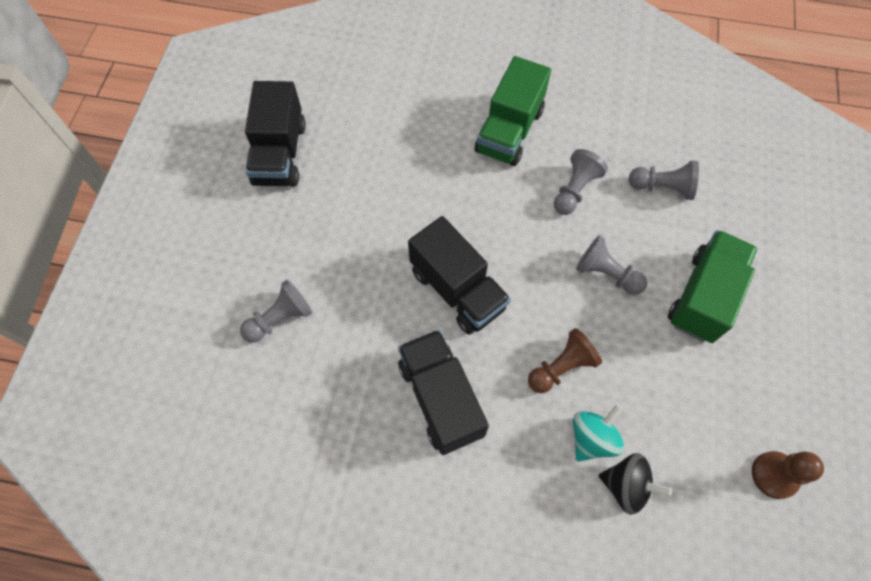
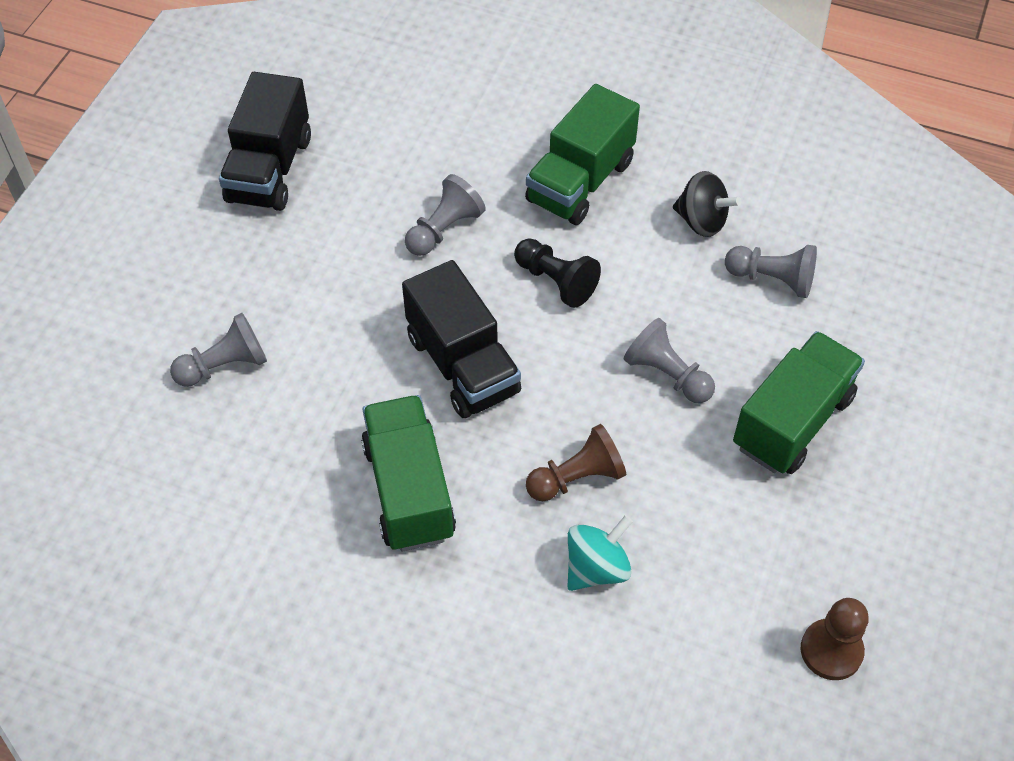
camera: 10 degrees right, 10 degrees down
black truck [398,330,489,455] -> green truck [361,395,456,551]
grey pawn [554,149,608,215] -> grey pawn moved to [405,174,486,256]
black spinning top [598,453,672,515] -> black spinning top moved to [673,171,741,237]
none -> black pawn [514,239,601,308]

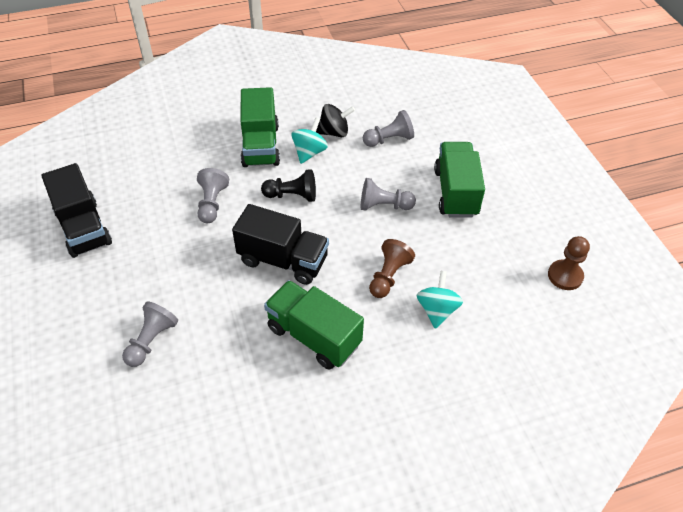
camera: 40 degrees left, 5 degrees down
none -> turquoise spinning top [292,118,328,164]

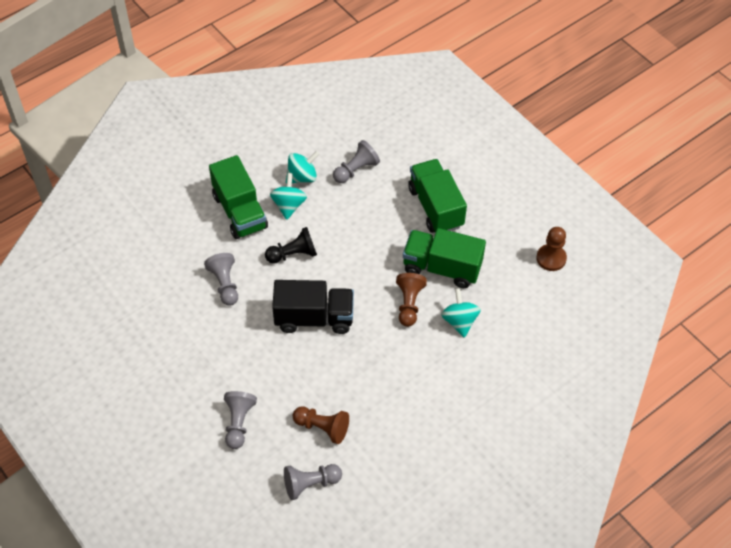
camera: 20 degrees left, 5 degrees up
black truck [42,163,112,258] -> none
green truck [264,280,364,370] -> green truck moved to [403,228,486,288]
black spinning top [316,104,355,137] -> turquoise spinning top [286,151,320,184]
grey pawn [361,178,416,210] -> grey pawn moved to [284,464,342,500]
none -> brown pawn [293,407,349,444]

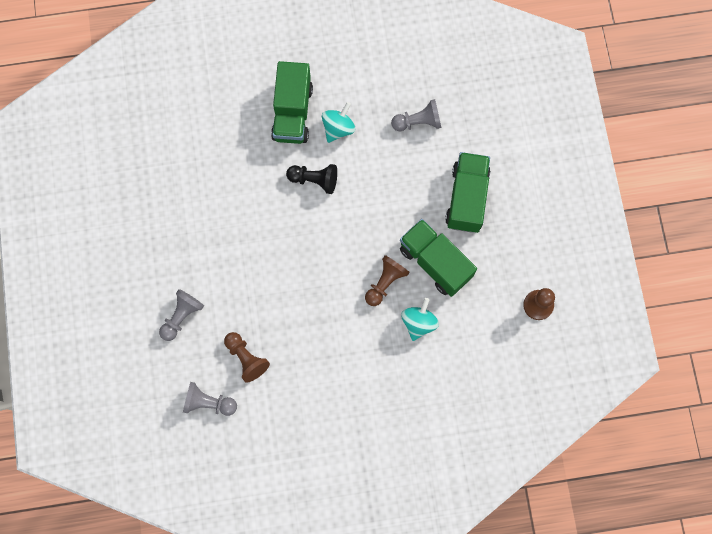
camera: 30 degrees right, 20 degrees up
grey pawn [204,253,238,306] -> none
black truck [272,280,354,334] -> none
turquoise spinning top [286,151,320,184] -> none

